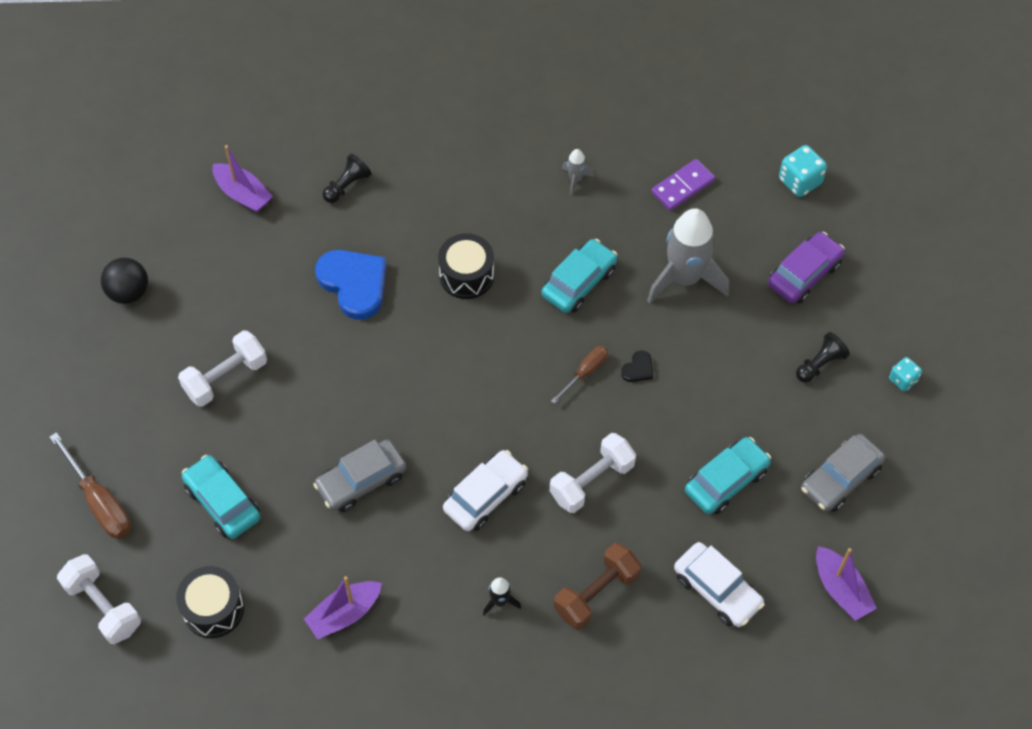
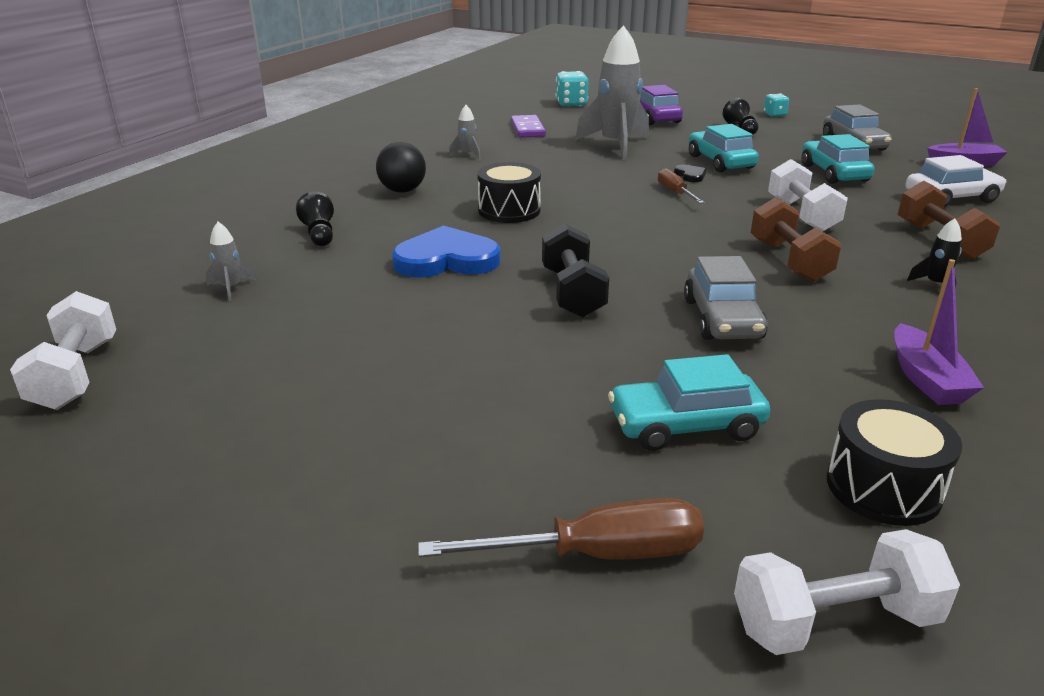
camera: 60 degrees left, 30 degrees down
black ball [101,258,148,304] -> black ball moved to [376,142,426,193]
white dumbbell [178,330,267,407] -> white dumbbell moved to [10,291,116,410]
purple boat [212,145,273,213] -> grey rocket [206,222,256,301]
white car [443,450,528,531] -> brown dumbbell [751,197,842,282]
turquoise car [542,239,617,313] -> turquoise car moved to [689,124,759,172]
none -> black dumbbell [542,223,609,317]

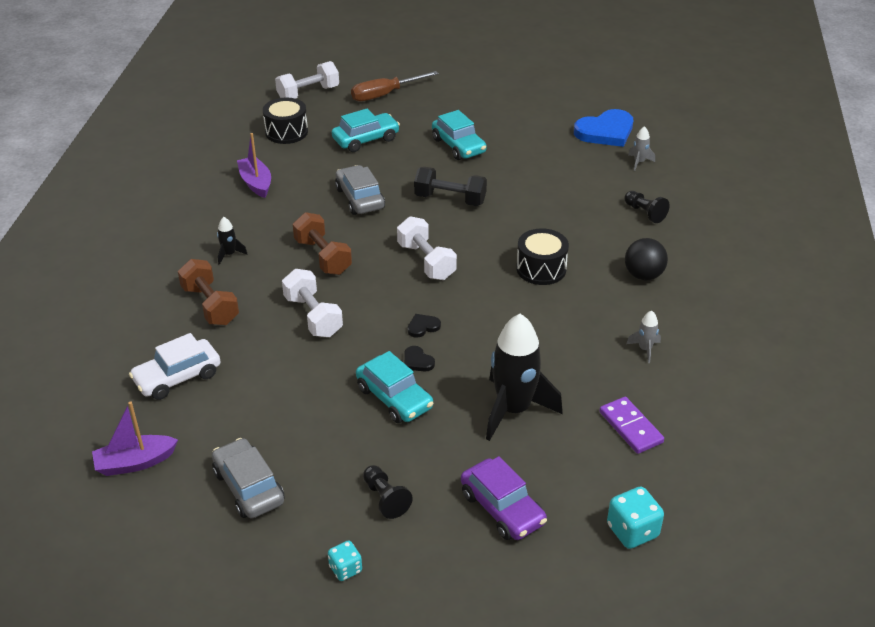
camera: 160 degrees right, 10 degrees up
white dumbbell [10,291,116,410] -> white dumbbell moved to [397,216,457,280]
blue heart [392,226,500,278] -> blue heart moved to [574,109,633,147]
black dumbbell [542,223,609,317] -> black dumbbell turned 45 degrees counterclockwise [414,167,487,206]
grey rocket [575,25,649,160] -> black rocket [486,314,563,441]
brown screwdriver [658,168,705,203] -> black heart [407,314,441,338]
turquoise car [802,134,875,184] -> turquoise car moved to [432,110,487,160]

